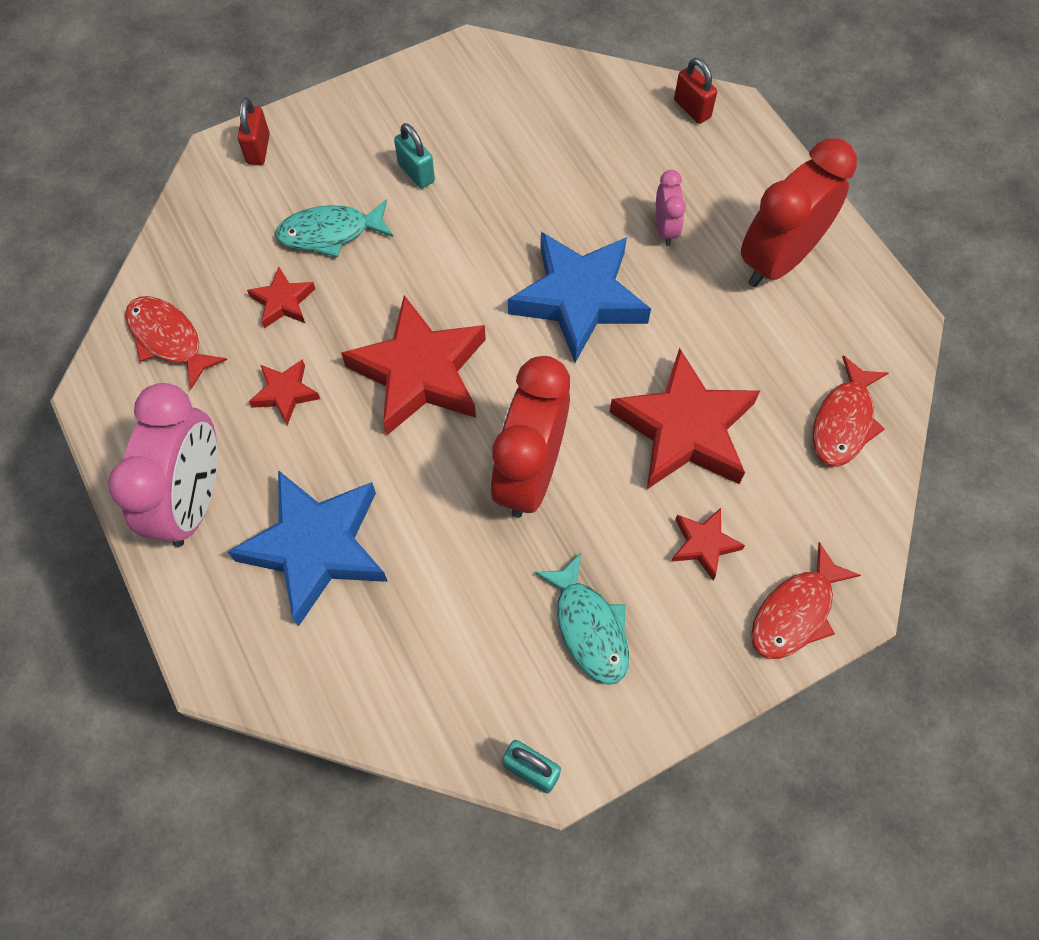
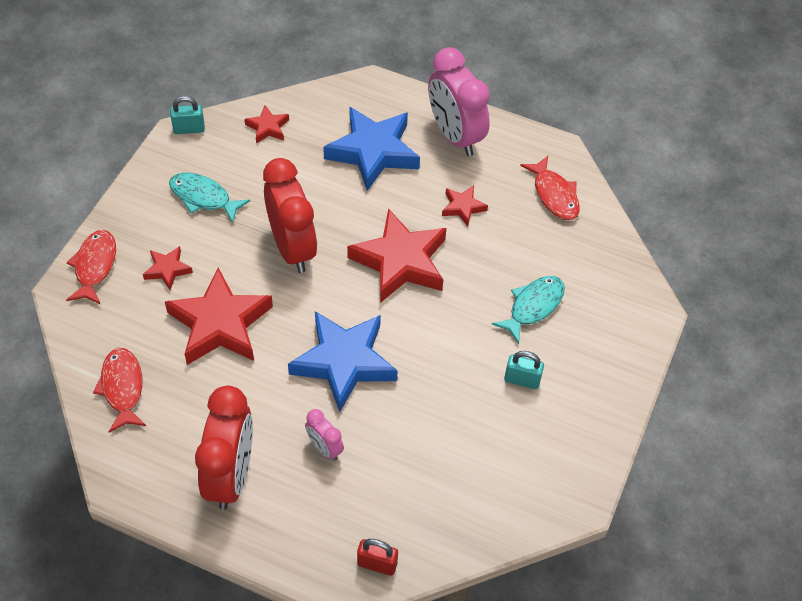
camera: 140 degrees right, 10 degrees down
red fish [125,296,227,390] -> red fish turned 60 degrees clockwise [520,156,580,220]
red padlock [238,98,270,165] -> none
red star [247,267,315,329] -> red star moved to [244,105,289,144]

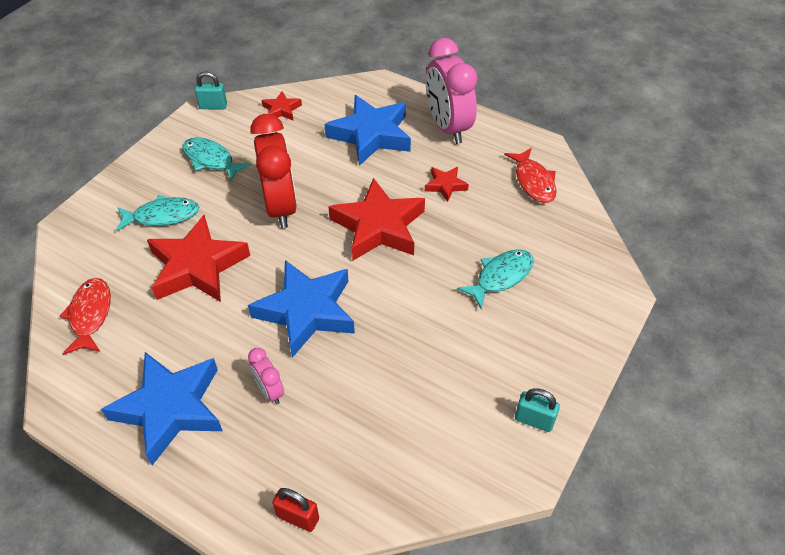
camera: 10 degrees right, 5 degrees down
red fish [66,230,116,304] -> none
red star [143,246,193,290] -> turquoise fish [116,195,199,231]
red clock [195,386,253,510] -> blue star [101,352,223,465]
turquoise padlock [504,351,544,389] -> turquoise padlock moved to [515,388,560,432]

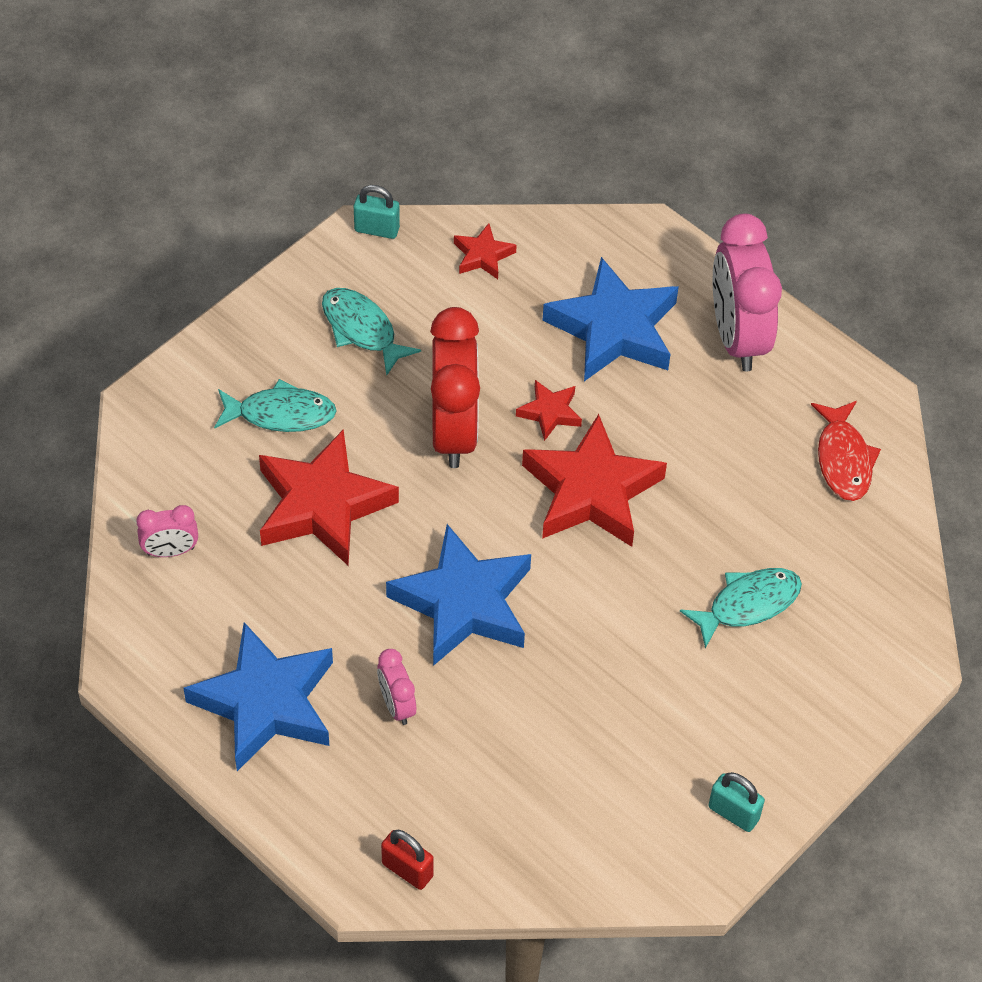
camera: 10 degrees right, 5 degrees up
red fish [60,278,111,355] -> pink clock [137,505,198,557]
red star [425,167,469,202] -> red star moved to [516,380,582,441]

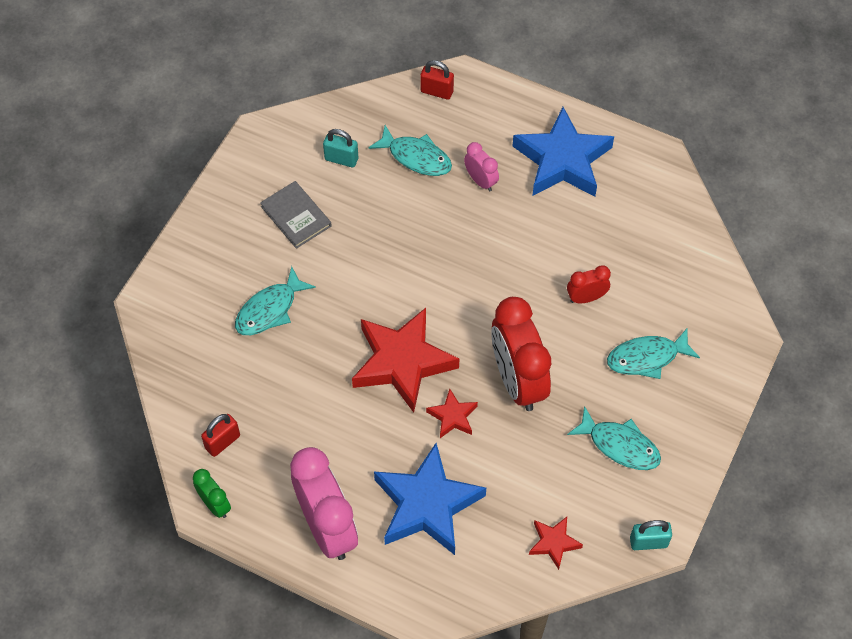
camera: 165 degrees right, 5 degrees up
pink clock [137,505,198,557] -> none
red star [259,430,399,566] -> red clock [567,265,611,303]
blue star [386,524,531,666] -> none
turquoise padlock [708,772,765,832] -> turquoise padlock moved to [323,129,358,167]
red fish [811,401,881,501] -> red padlock [201,414,240,457]
none -> green clock [193,469,231,518]
none -> grey book [260,181,332,249]
none -> turquoise fish [368,125,452,176]

